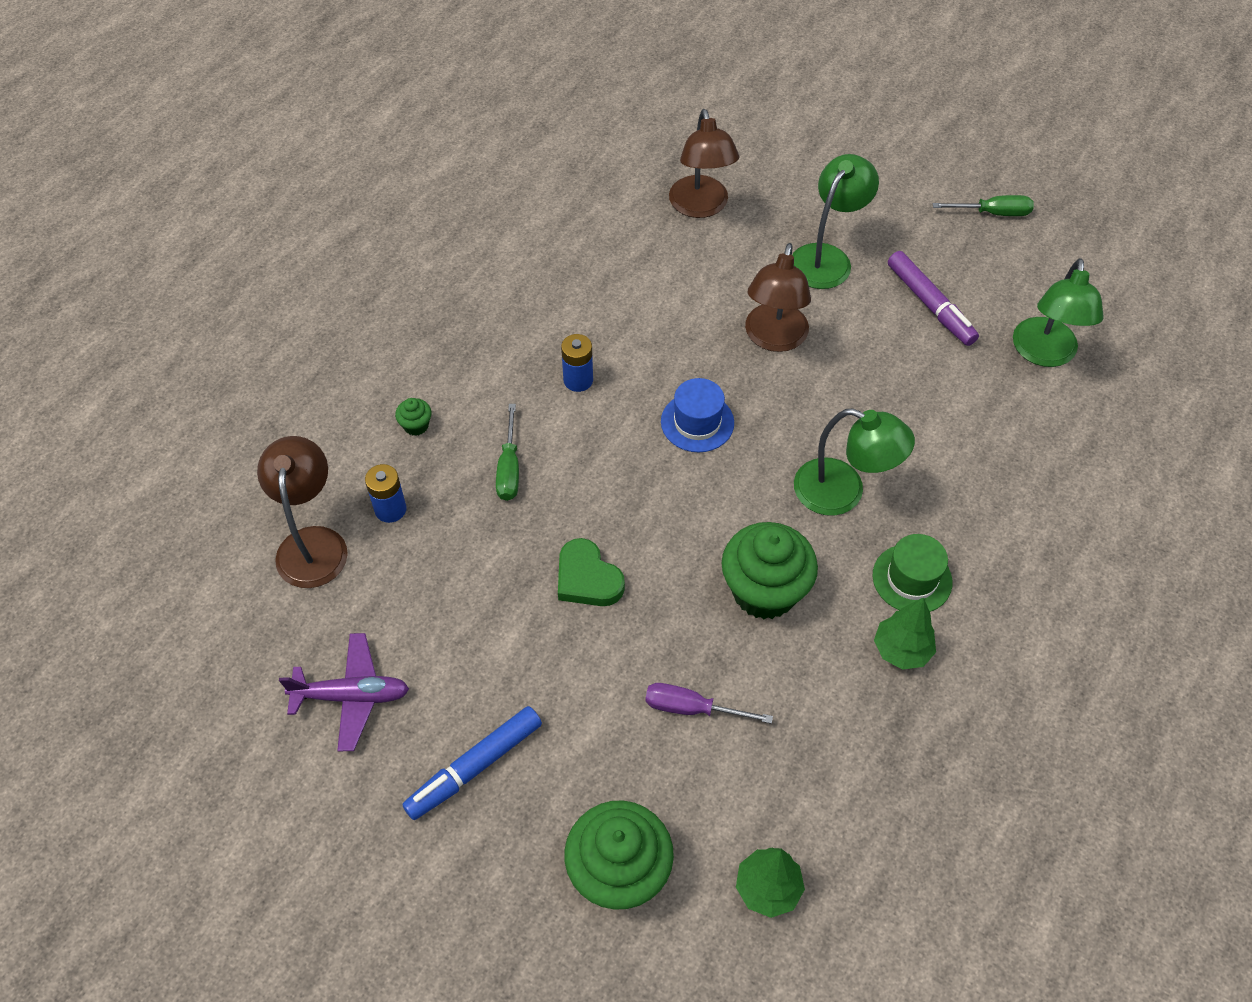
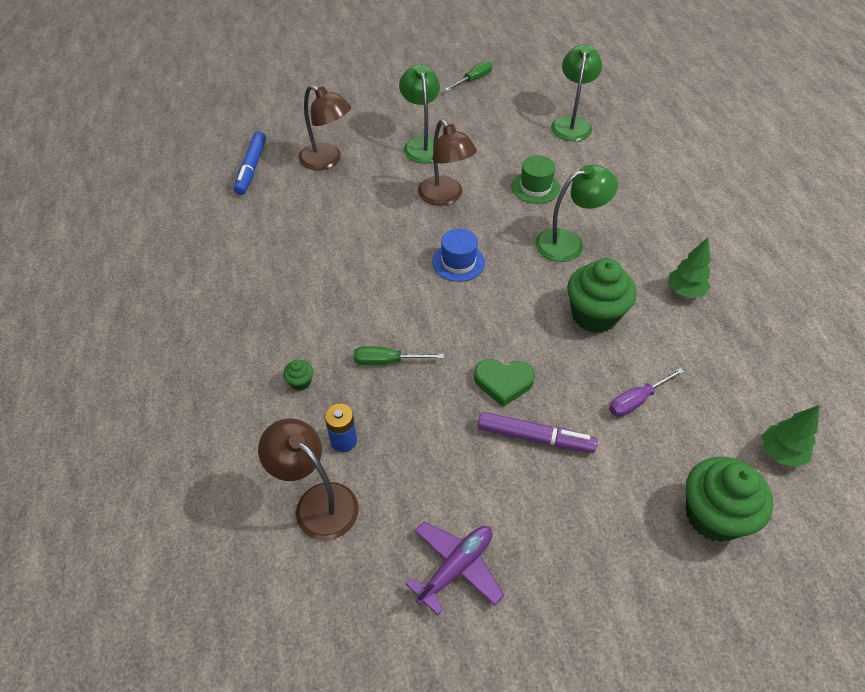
camera: 45 degrees left, 5 degrees down
blue marker [402,706,542,820] -> blue marker moved to [234,131,266,195]
green screwdriver [496,404,519,501] -> green screwdriver turned 135 degrees clockwise [353,346,444,365]
blue battery [561,334,593,392] -> none
green hat [872,534,952,612] -> green hat moved to [511,155,560,204]
purple marker [888,251,979,346] -> purple marker moved to [478,412,597,453]
green lamp [1013,258,1104,367] -> green lamp turned 135 degrees counterclockwise [551,44,602,141]

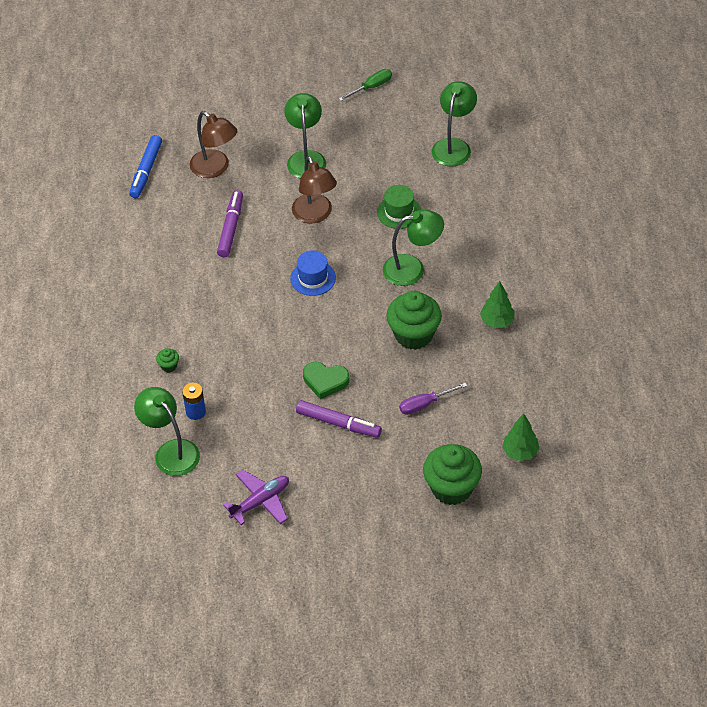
camera: 10 degrees right, 0 degrees up
brown lamp [258,418,359,540] -> green lamp [134,387,200,476]
green screwdriver [353,346,444,365] -> none
none -> purple marker [217,190,243,257]

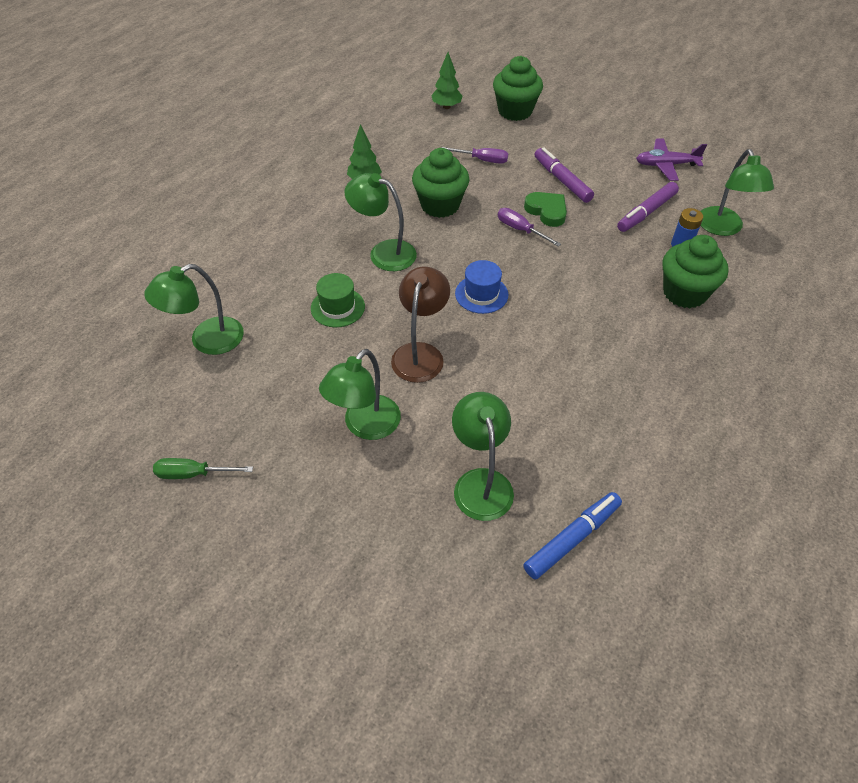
camera: 145 degrees left, 0 degrees up
green cupcake [156,348,179,372] -> green cupcake [662,235,729,308], size x2.40
brown lamp [190,111,237,178] -> green lamp [452,392,514,521]
purple marker [217,190,243,257] -> purple marker moved to [617,182,679,232]
none -> purple screwdriver [498,208,561,247]

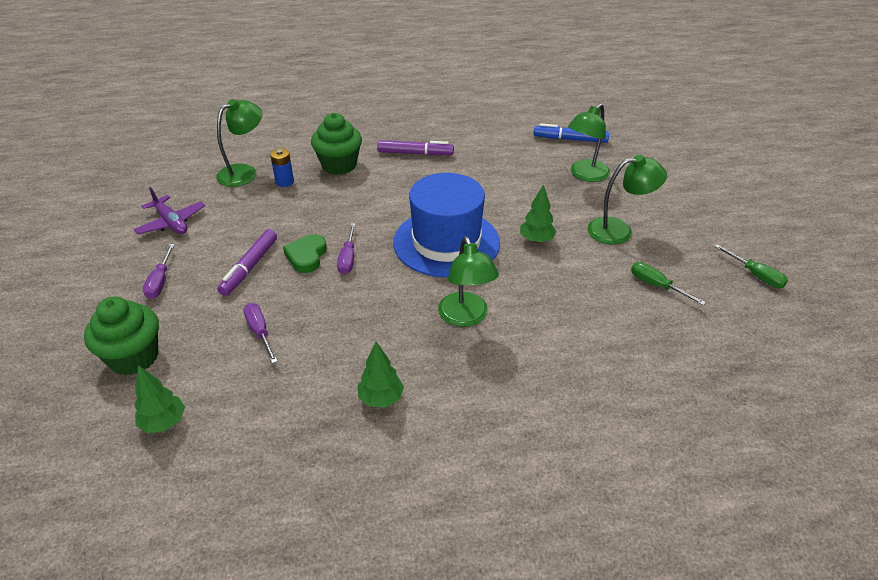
camera: 130 degrees left, 10 degrees down
green lamp [144,264,244,355] -> none
green hat [311,273,365,327] -> none
brown lamp [391,267,450,383] -> green tree [520,184,557,243]
green cupcake [412,148,470,218] -> none
blue hat [455,260,508,314] -> blue hat [393,173,500,277], size x2.18
purple marker [617,182,679,232] -> purple marker moved to [377,140,454,155]
none -> purple screwdriver [143,244,175,299]
none -> green screwdriver [631,262,706,305]

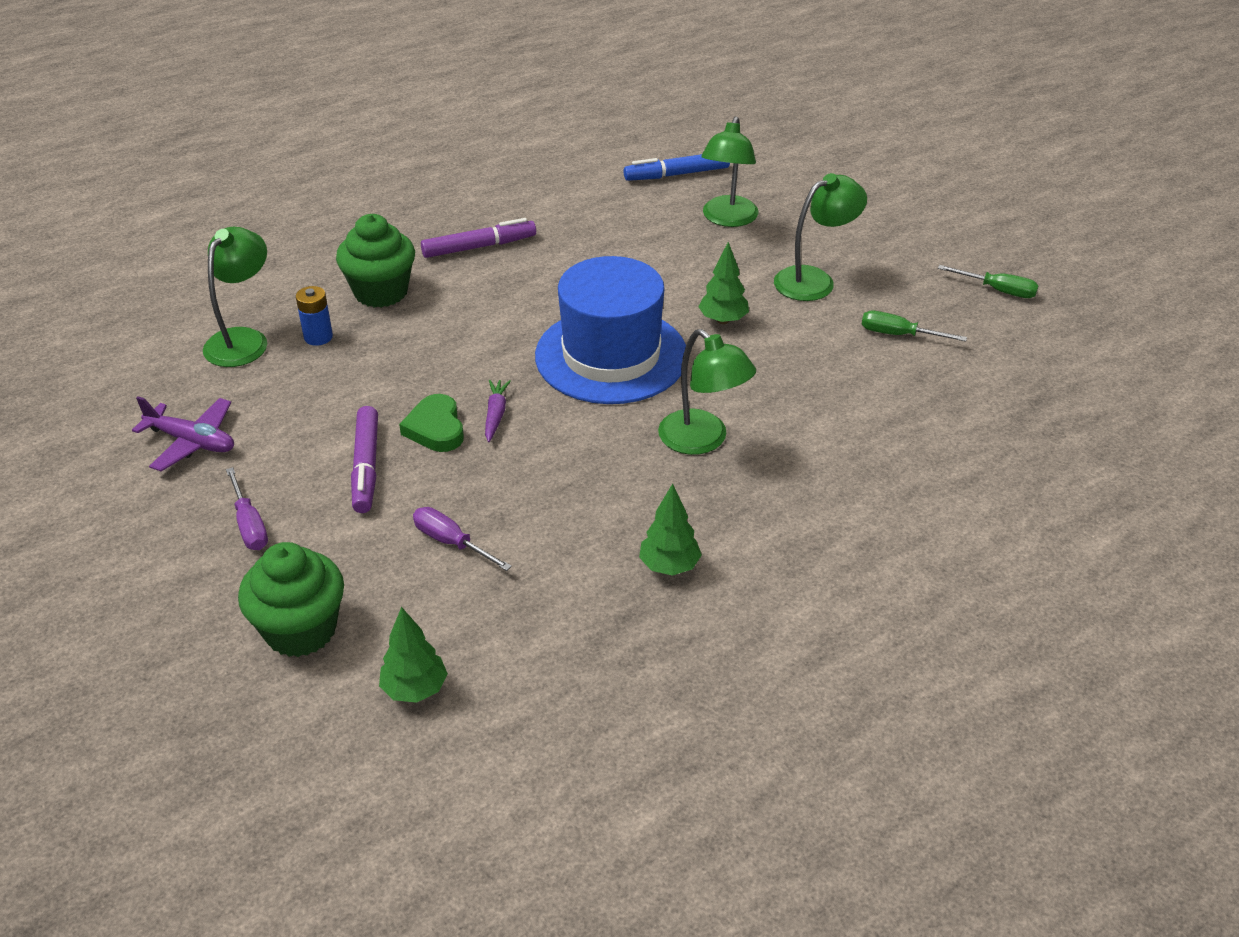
camera: 25 degrees left, 0 degrees up
purple screwdriver [337,223,356,274] -> purple carrot [485,380,511,442]

